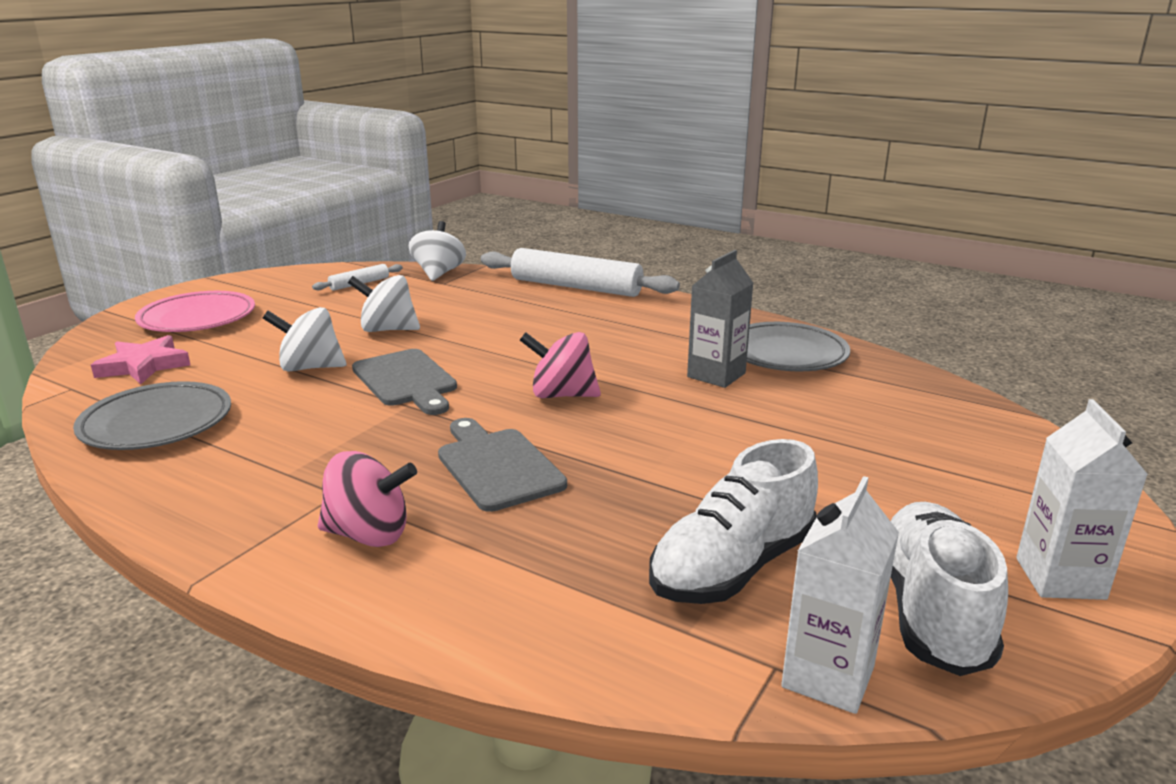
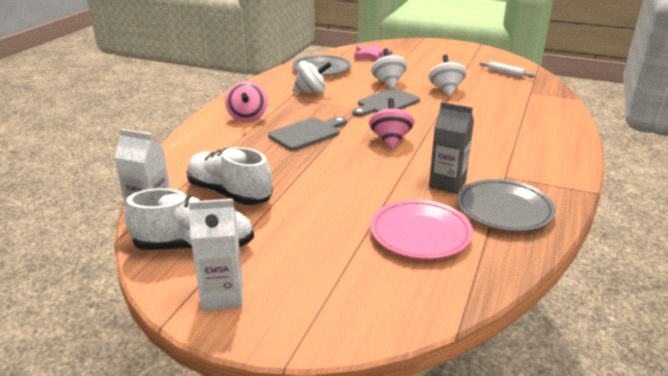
camera: 80 degrees right, 5 degrees up
pink plate [135,291,255,332] -> pink plate moved to [370,200,473,259]
white spinning top [409,221,466,281] -> white spinning top moved to [293,61,332,94]
white rolling pin [481,248,680,297] -> none

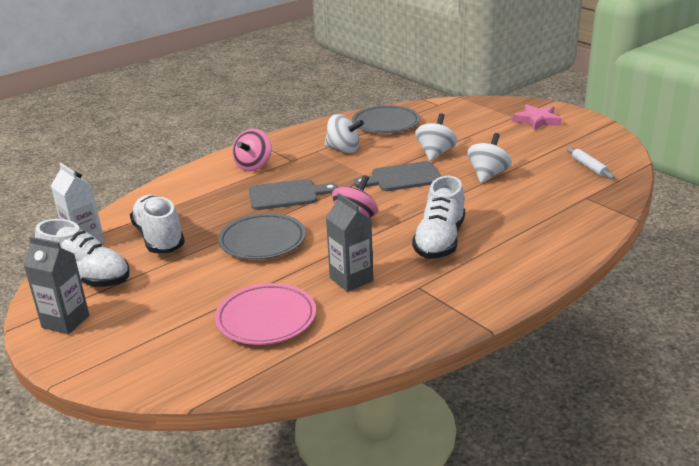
camera: 30 degrees right, 0 degrees up
white carton [189,199,243,311] -> grey carton [23,236,89,334]
pink star [354,44,393,62] -> pink star moved to [512,104,562,131]
grey plate [457,179,556,232] -> grey plate moved to [218,213,306,260]
none -> white shoe [412,176,465,259]

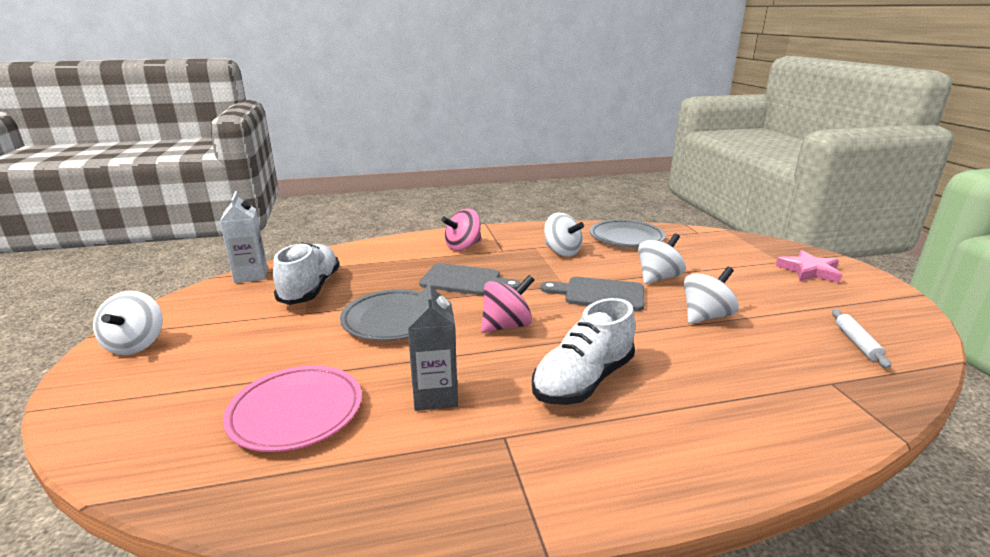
camera: 25 degrees right, 5 degrees down
grey carton [23,236,89,334] -> white spinning top [93,291,163,355]
white shoe [35,219,130,287] -> none

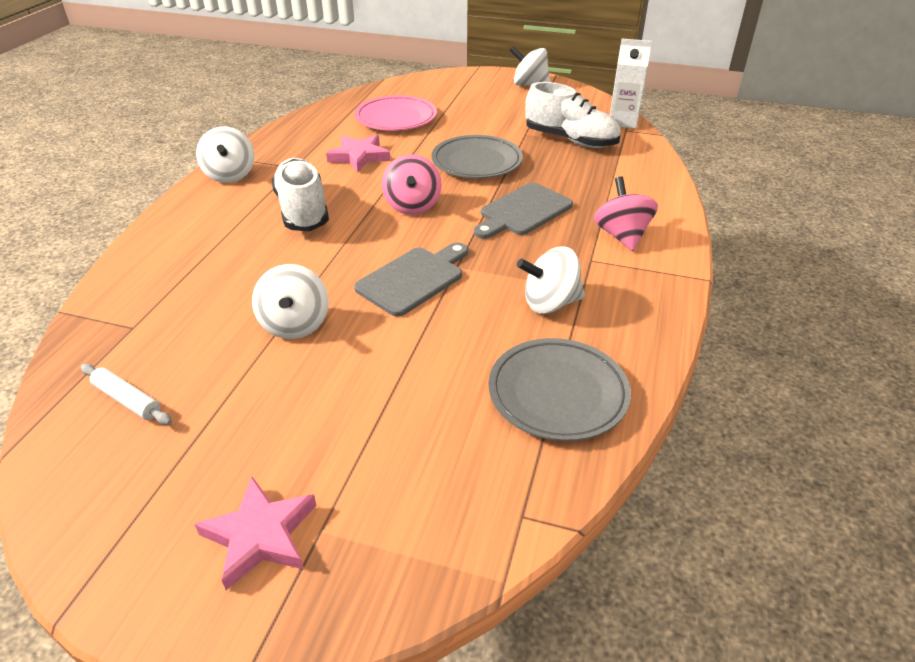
camera: 120 degrees right, 15 degrees up
grey carton [407,279,458,411] -> pink star [326,135,390,172]
white spinning top [638,233,686,284] -> white spinning top moved to [196,126,254,183]

